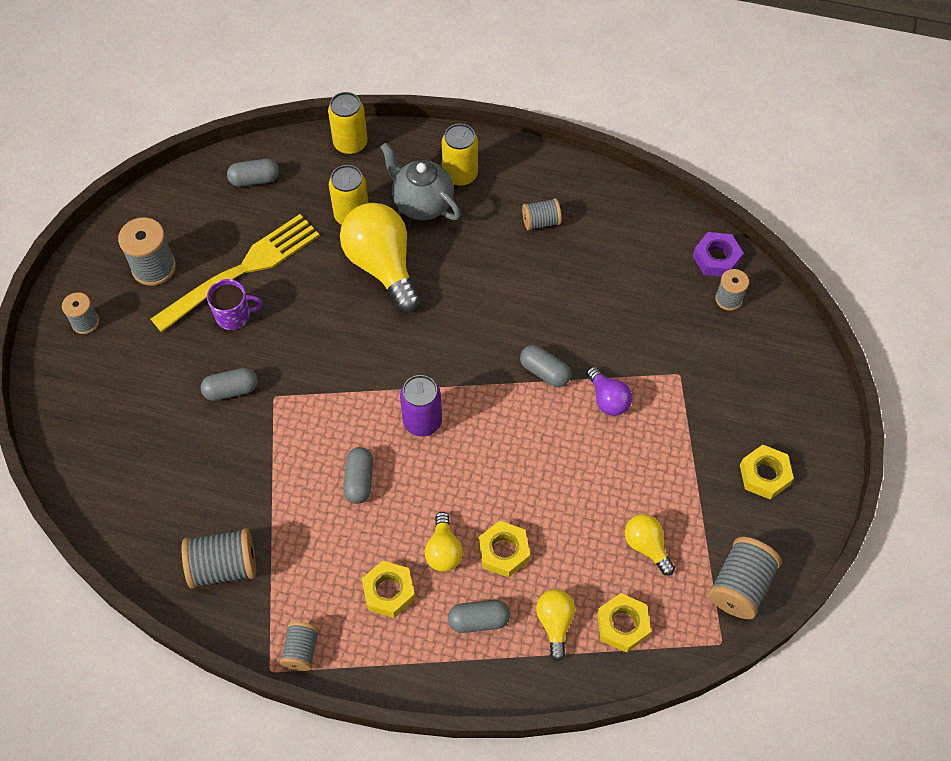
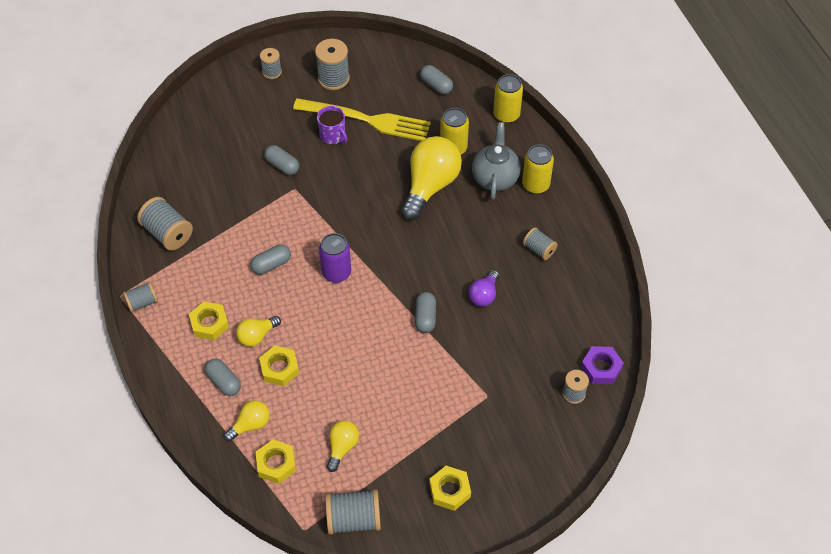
camera: 55 degrees right, 5 degrees down
purple light bulb [586,367,632,416] -> purple light bulb moved to [468,270,499,307]

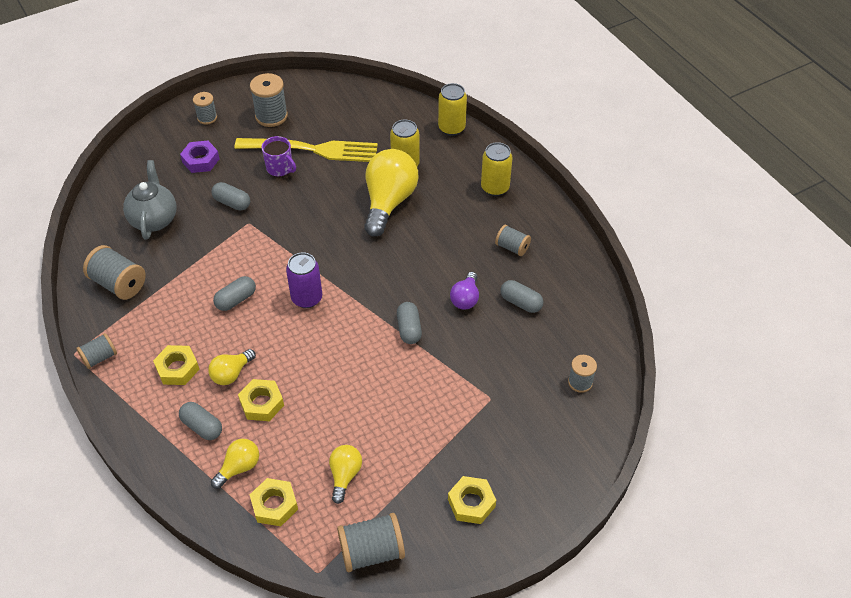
camera: 10 degrees left, 5 degrees down
grey capsule [420,65,453,95] -> grey capsule moved to [500,280,543,313]
grey teapot [472,122,521,200] -> grey teapot moved to [123,160,176,240]
purple nut [581,346,623,384] -> purple nut moved to [180,141,220,173]

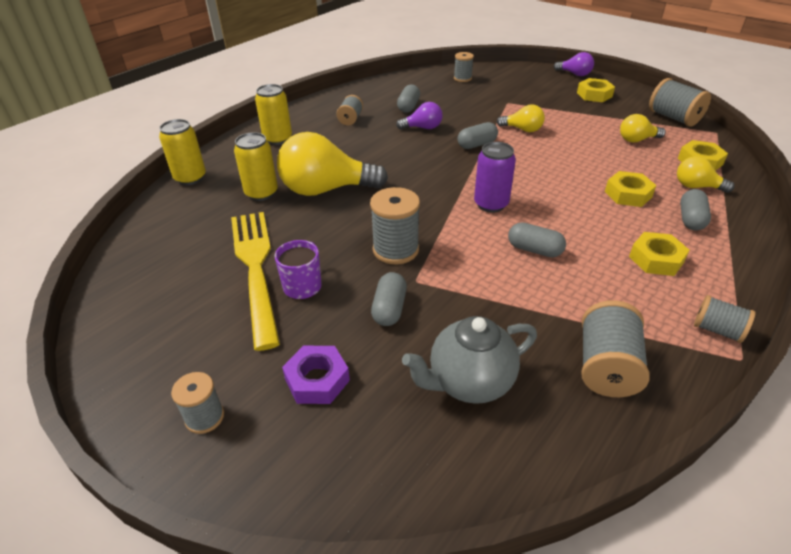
camera: 110 degrees left, 10 degrees down
yellow light bulb [208,349,256,385] -> yellow light bulb moved to [497,104,545,132]
grey spool [250,73,288,127] -> grey spool moved to [370,187,420,264]
none -> purple light bulb [554,52,594,76]

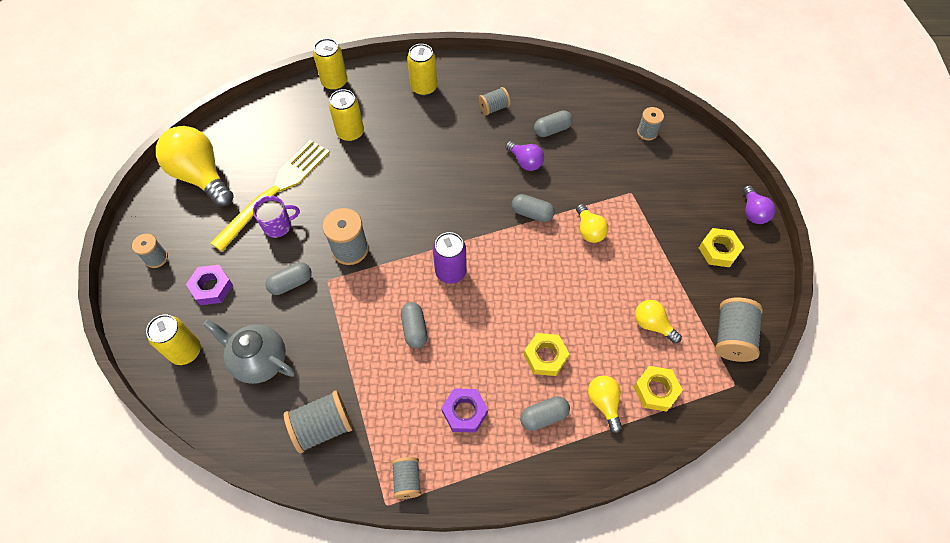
camera: 50 degrees right, 20 degrees up
yellow light bulb [277,132,388,196] -> yellow light bulb moved to [156,126,234,207]
yellow nut [629,232,690,276] -> purple nut [441,388,488,433]
none -> yellow can [146,315,201,365]

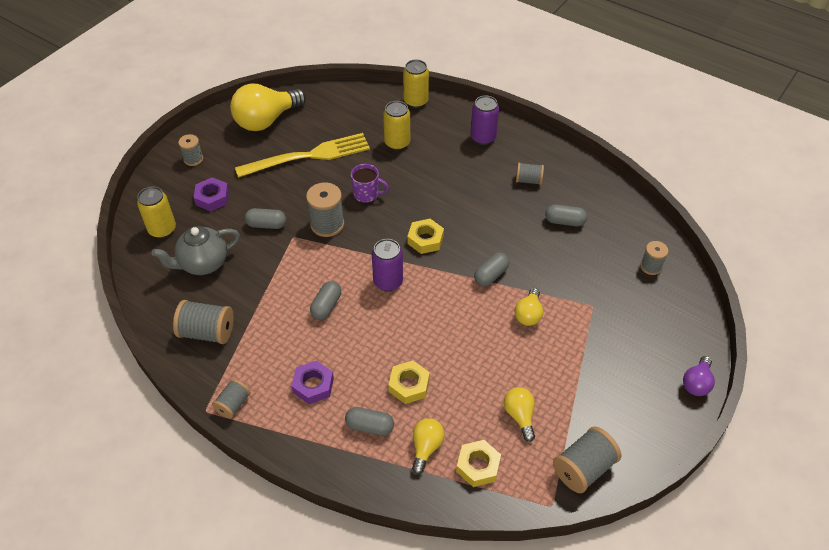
camera: 35 degrees right, 10 degrees down
yellow light bulb [156,126,234,207] -> yellow light bulb turned 120 degrees counterclockwise [230,84,306,131]
grey teapot [203,319,295,384] -> grey teapot turned 90 degrees counterclockwise [152,226,240,275]
purple mug [253,196,300,238] -> purple mug moved to [351,164,389,203]
yellow can [407,44,437,96] -> purple can [471,95,499,145]
purple light bulb [505,141,544,171] -> none
grey capsule [512,194,555,222] -> grey capsule turned 75 degrees clockwise [474,253,509,286]
yellow nut [699,228,744,267] -> yellow nut moved to [407,219,444,254]

